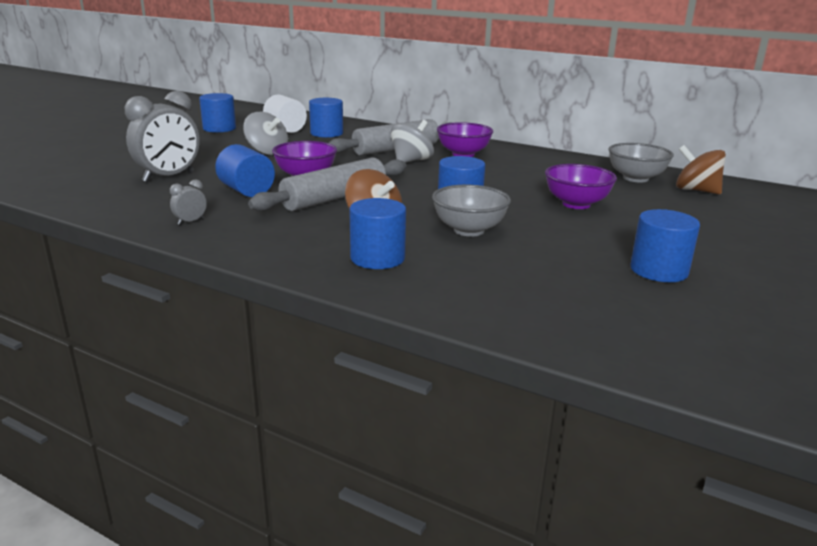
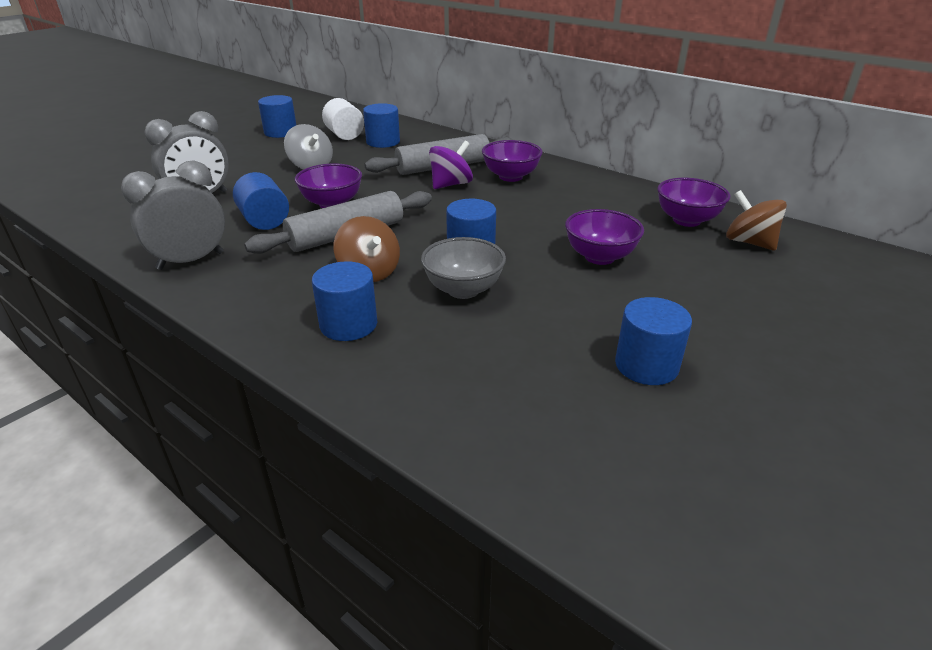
camera: 10 degrees right, 10 degrees up
grey clock [170,179,207,225] -> grey clock [121,160,225,270], size x2.34
grey spinning top [390,120,434,163] -> purple spinning top [429,141,473,189]
grey bowl [608,143,674,182] -> purple bowl [657,178,730,227]

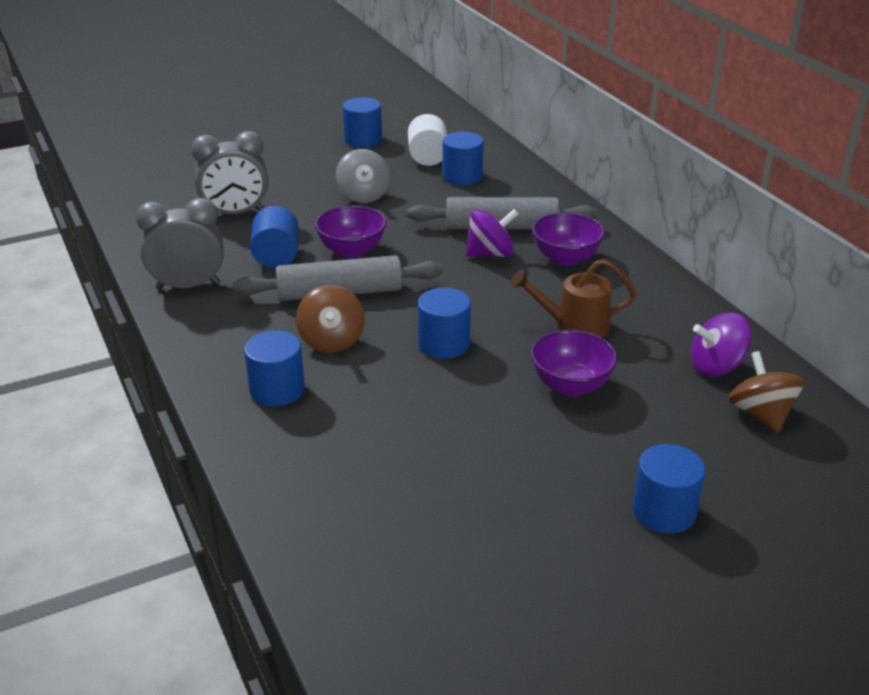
camera: 25 degrees right, 0 degrees up
grey bowl [421,237,506,299] -> none
blue cylinder [615,297,692,385] -> blue cylinder moved to [632,444,705,534]
purple bowl [657,178,730,227] -> purple spinning top [691,312,751,377]
none -> brown watering can [510,259,636,338]

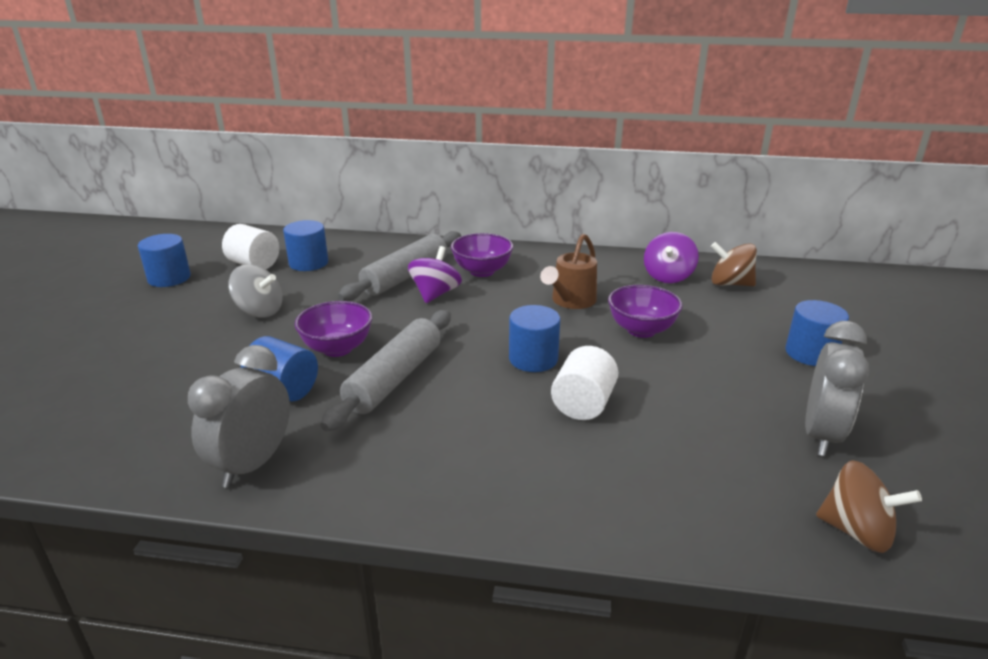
camera: 55 degrees left, 5 degrees down
grey clock [191,131,268,214] -> grey clock moved to [805,321,869,456]
blue cylinder [244,330,305,407] -> none
brown spinning top [296,285,365,353] -> brown spinning top moved to [816,460,922,553]
none -> white cylinder [551,346,618,420]

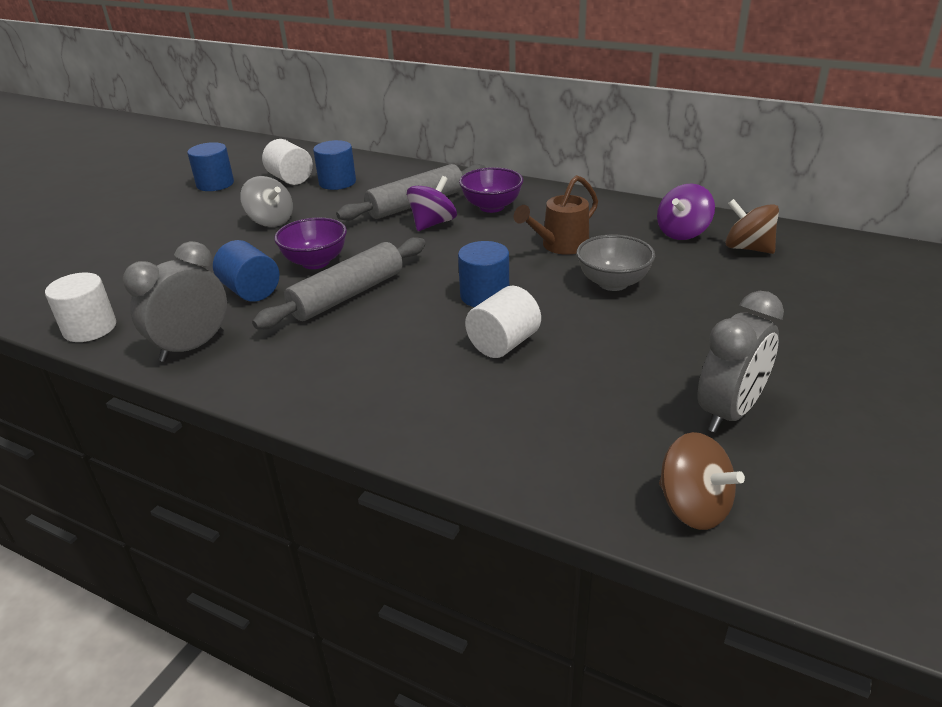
camera: 20 degrees right, 5 degrees up
purple bowl [608,285,683,338] -> grey bowl [577,234,655,291]
blue cylinder [785,300,849,366] -> none
none -> white cylinder [45,272,116,342]

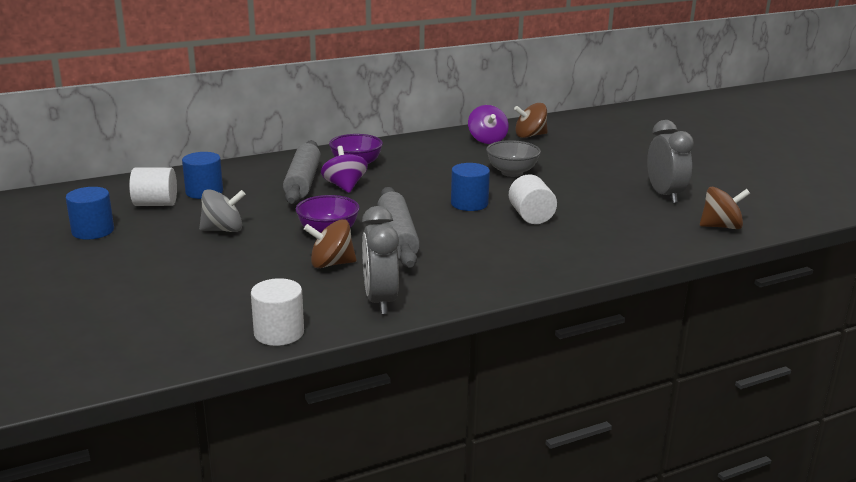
camera: 55 degrees left, 10 degrees down
blue cylinder [213,240,279,302] -> brown spinning top [304,219,357,268]
brown watering can [514,175,598,255] -> none

